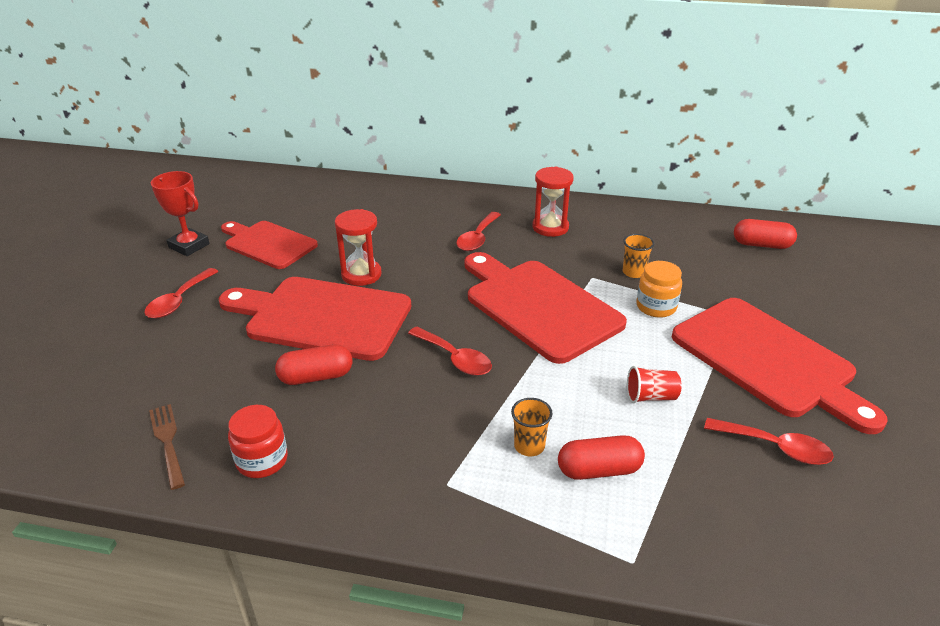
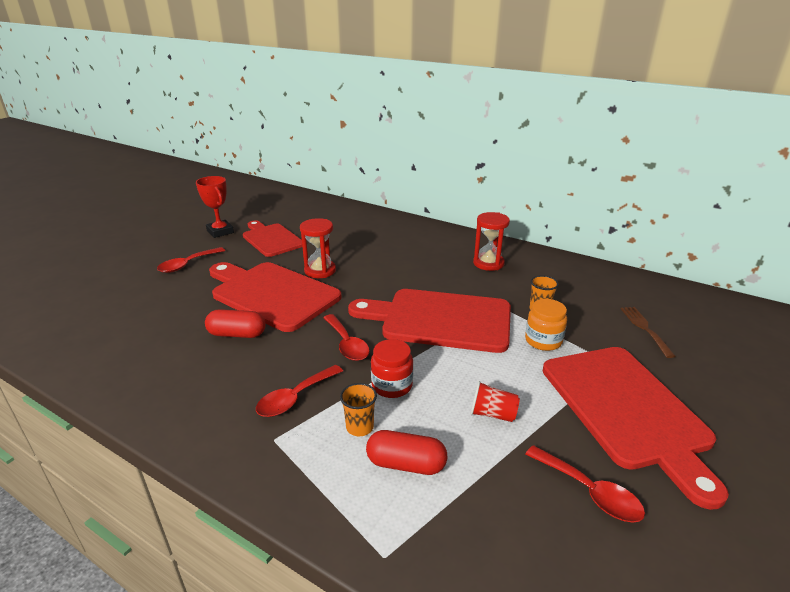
camera: 20 degrees right, 5 degrees down
brown fork [149,404,185,490] -> brown fork moved to [621,307,676,358]
red jar [228,405,288,478] -> red jar moved to [371,339,413,398]
red spoon [456,212,501,251] -> red spoon moved to [256,365,343,417]
red cutting board [465,252,627,364] -> red cutting board turned 60 degrees counterclockwise [348,289,511,353]
red capsule [734,219,797,249] -> none

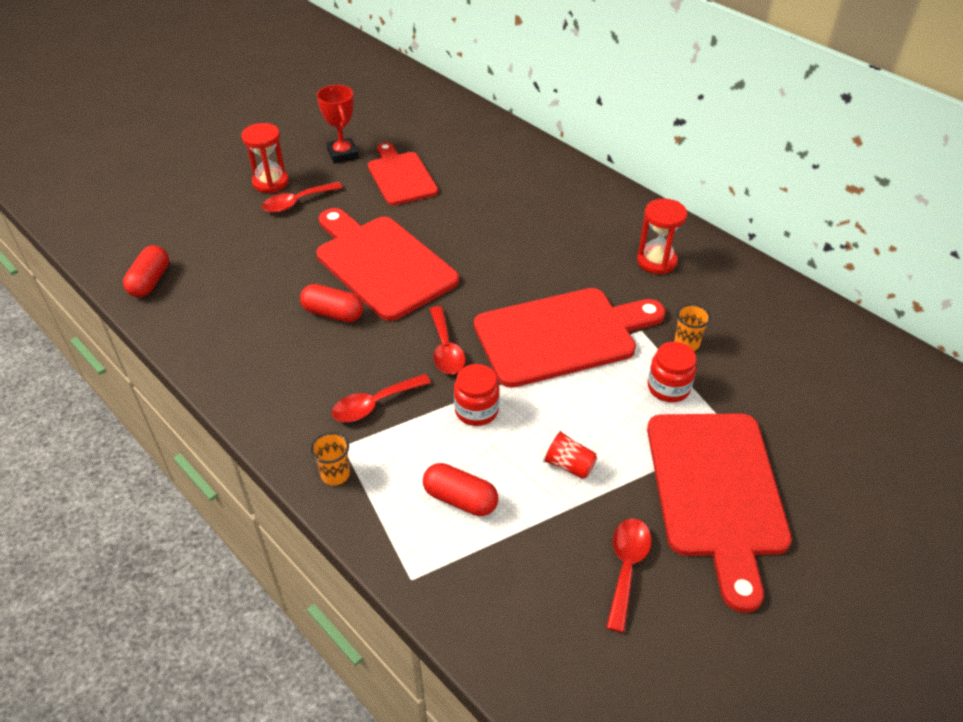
camera: 15 degrees right, 15 degrees up
red hourglass [300,218,336,278] -> red hourglass moved to [241,123,289,193]
orange cup [340,383,377,436] -> orange cup moved to [311,432,350,485]
red cutting board [348,289,511,353] -> red cutting board turned 135 degrees clockwise [474,288,666,388]
orange jar [525,299,567,351] -> red jar [648,342,697,402]
red spoon [525,445,645,523] -> red spoon turned 135 degrees counterclockwise [606,519,651,633]
brown fork [621,307,676,358] -> none
none -> red capsule [123,245,169,297]

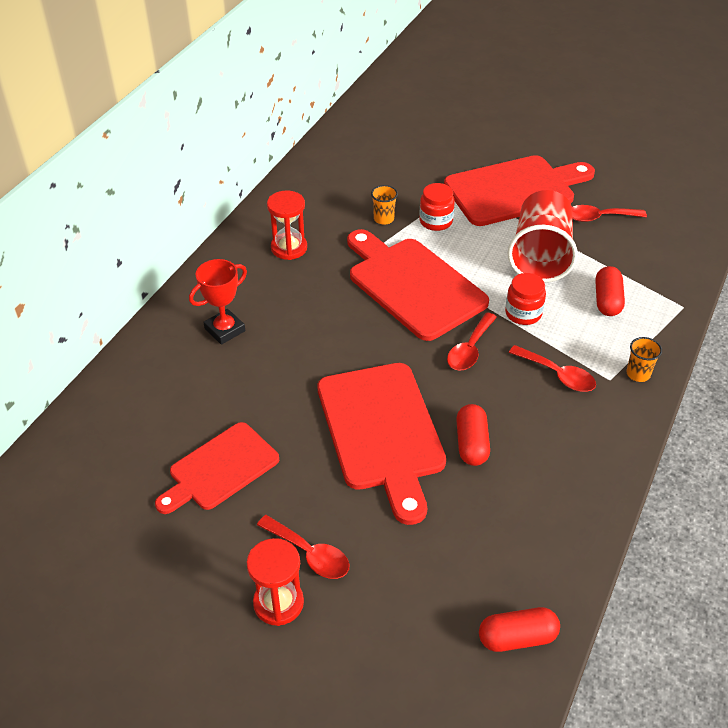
camera: 110 degrees left, 0 degrees up
red cutting board [316,208,459,321] -> red cutting board turned 45 degrees counterclockwise [317,363,446,525]
red trophy [317,85,359,164] -> red trophy moved to [189,259,247,345]
red spoon [430,306,466,374] -> red spoon turned 150 degrees clockwise [447,312,497,371]
red cup [542,430,597,479] -> red cup [508,190,578,283], size x2.40

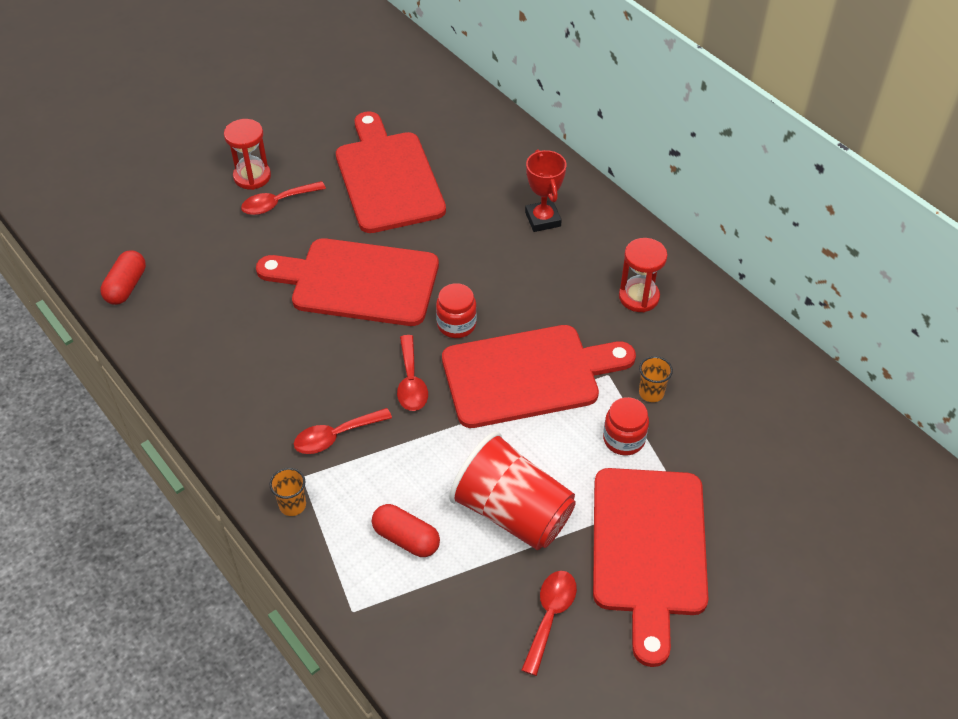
camera: 115 degrees right, 5 degrees up
red cutting board [155,422,279,514] -> red cutting board [336,111,446,233], size x1.56
red spoon [447,312,497,371] -> red spoon turned 150 degrees counterclockwise [397,335,428,411]
red capsule [456,404,490,466] -> none
red jar [505,273,546,325] -> red jar moved to [436,283,477,338]

